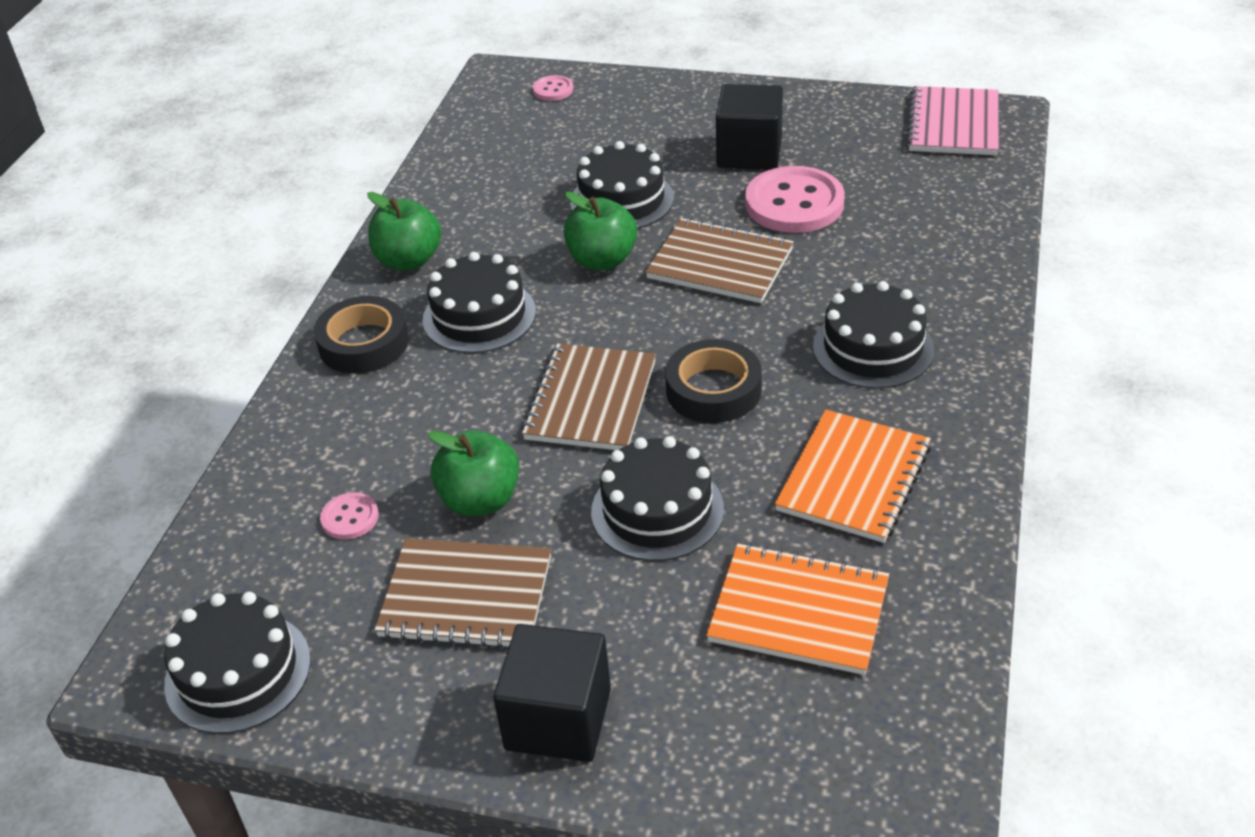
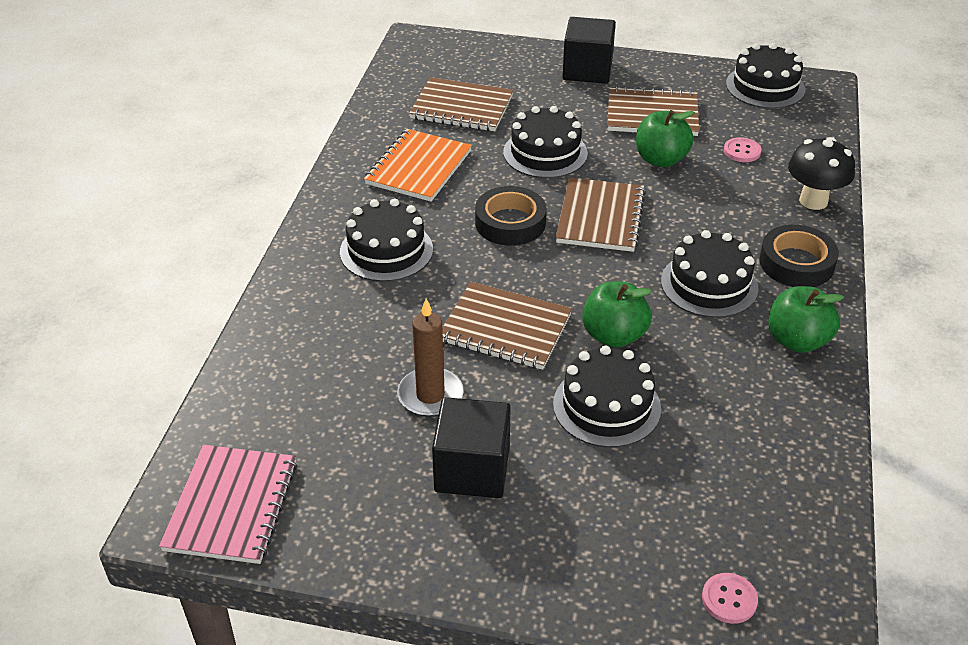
camera: 175 degrees right, 0 degrees up
orange notebook [706,543,889,675] -> brown notebook [409,77,513,131]
pink button [745,166,845,233] -> brown candle [397,299,464,417]
none -> black mushroom [788,137,855,210]

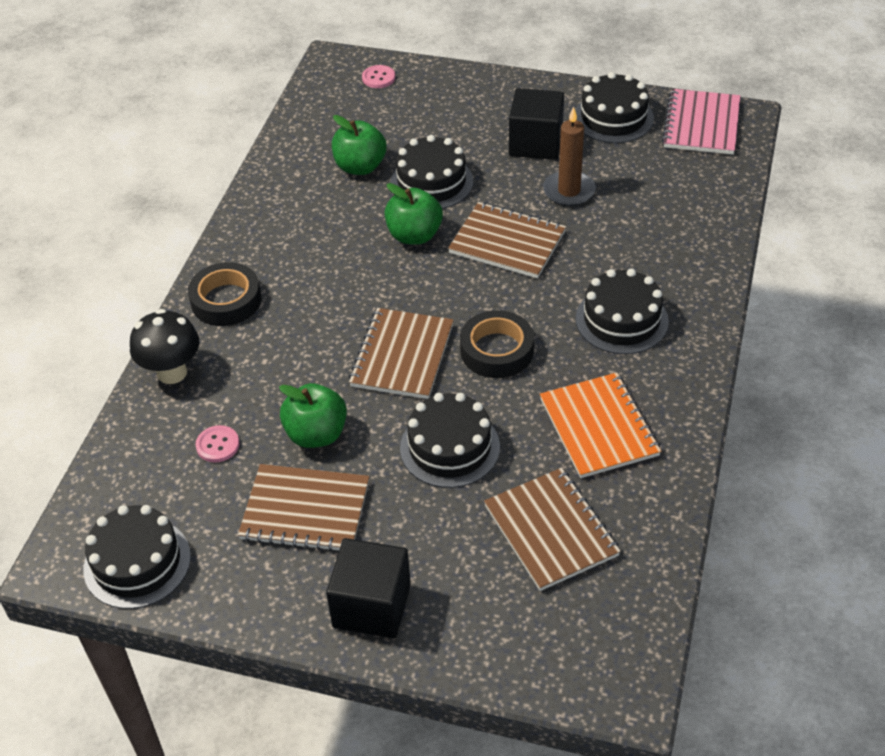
camera: 175 degrees left, 5 degrees up
orange notebook [364,129,472,202] -> orange notebook turned 45 degrees counterclockwise [540,372,661,478]
brown notebook [409,77,513,131] -> brown notebook turned 45 degrees clockwise [484,468,621,591]
black cake [661,230,759,318] -> black cake moved to [575,72,654,143]
green apple [768,286,844,353] -> green apple moved to [332,115,387,175]

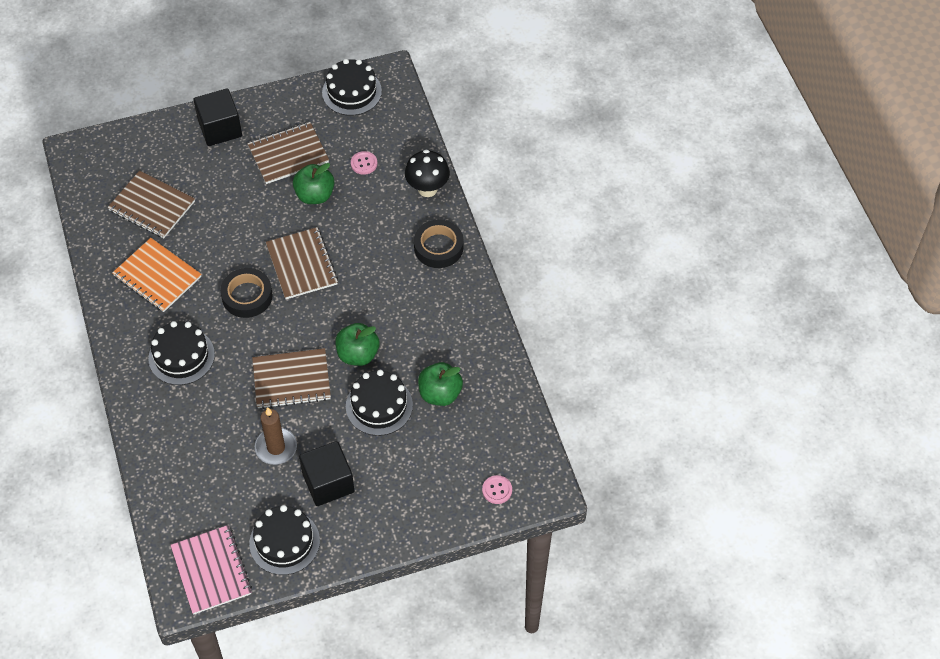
camera: 145 degrees right, 10 degrees up
black cake [400,393,500,488] -> none

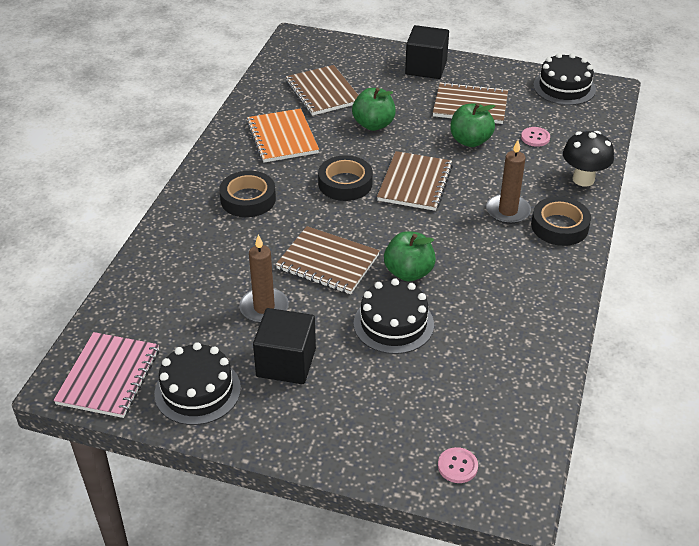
camera: 35 degrees right, 15 degrees down
black cake [148,321,215,385] -> black tape [219,171,276,217]
green apple [418,362,463,406] -> green apple moved to [352,88,396,131]
none -> brown candle [486,140,531,224]

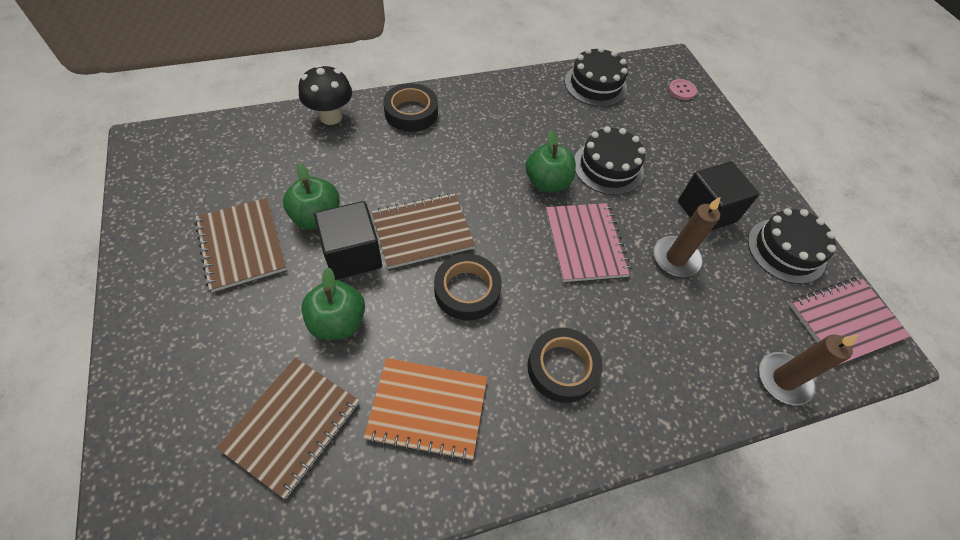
camera: 130 degrees left, 15 degrees up
orange notebook [246,108,319,162] -> orange notebook turned 60 degrees clockwise [364,358,487,461]
brown notebook [276,226,380,294] -> pink notebook [546,203,632,282]
black cube [405,25,449,79] -> black cube moved to [314,201,382,280]
brown candle [486,140,531,224] -> brown candle moved to [759,335,859,406]
pink button [521,127,550,147] -> none
black cake [533,53,596,105] -> black cake moved to [565,47,628,107]

